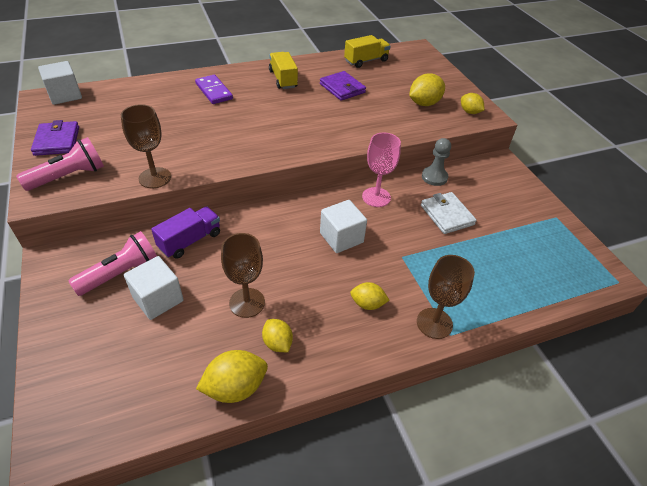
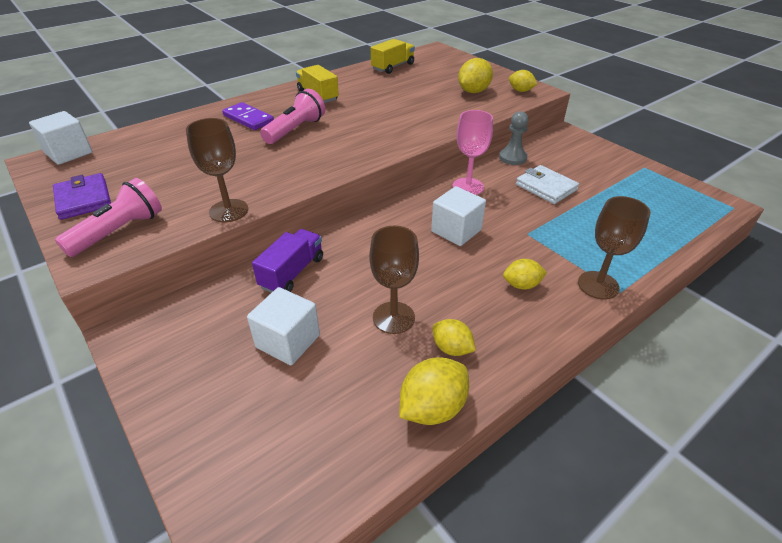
camera: 15 degrees left, 5 degrees down
pink flashlight [68,231,157,296] -> pink flashlight moved to [260,89,325,144]
purple wallet [320,71,366,101] -> none

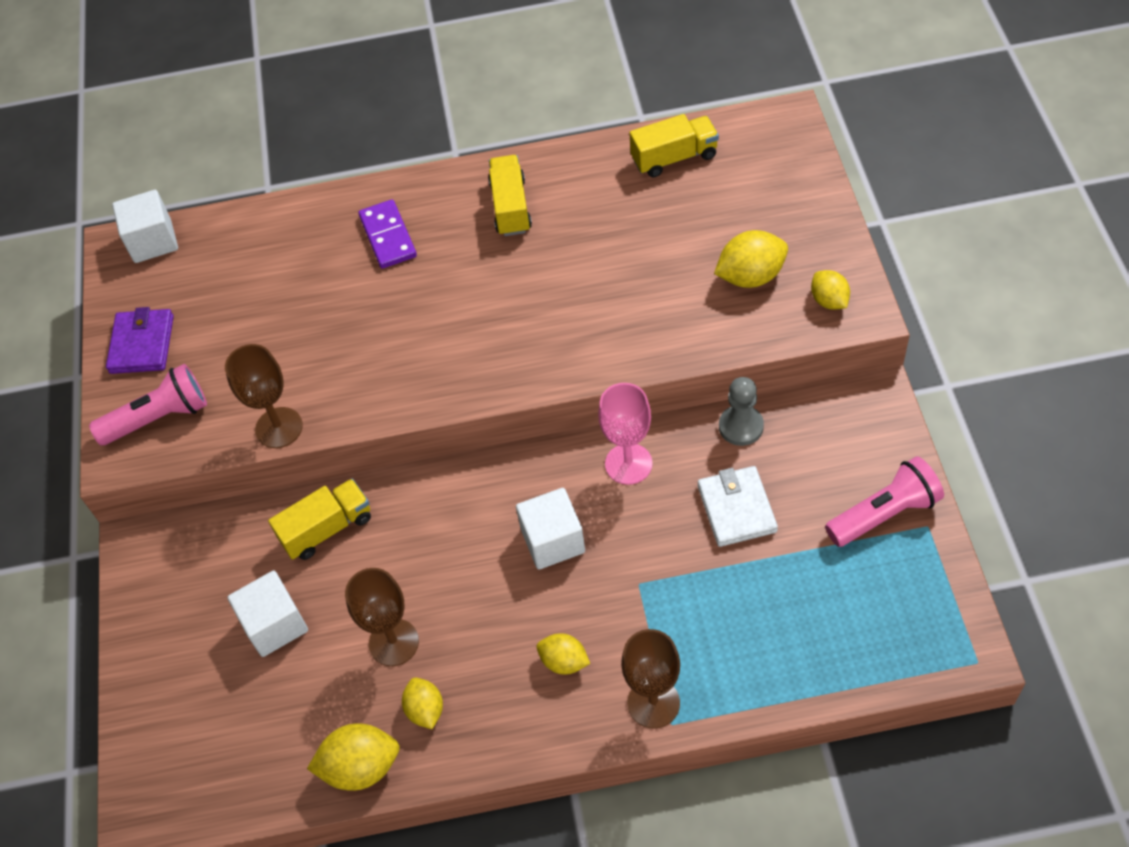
camera: 35 degrees right, 15 degrees up
purple truck [252,229,323,293] -> yellow truck [268,479,371,560]
pink flashlight [260,89,325,144] -> pink flashlight moved to [825,456,944,547]

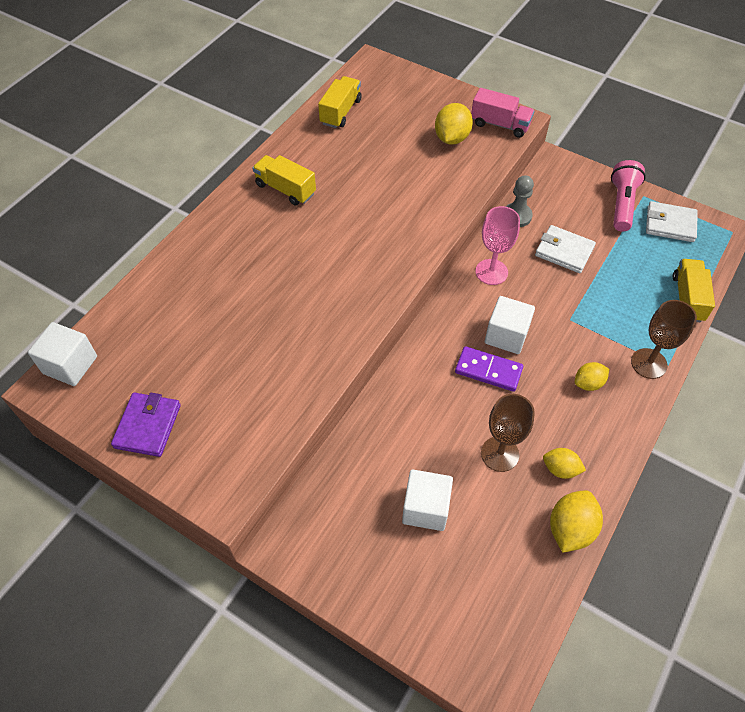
camera: 55 degrees left, 0 degrees up
pink flashlight [89,364,207,445] -> none
purple wallet [106,307,174,374] -> purple wallet turned 60 degrees clockwise [111,392,181,457]
brown goblet [225,344,303,448] -> none
yellow truck [268,479,371,560] -> yellow truck moved to [673,259,715,322]
purple domino [358,199,417,269] -> purple domino moved to [455,346,523,392]
yellow lemon [811,270,850,310] -> pink truck [471,88,535,138]
none -> white wallet [646,201,698,242]

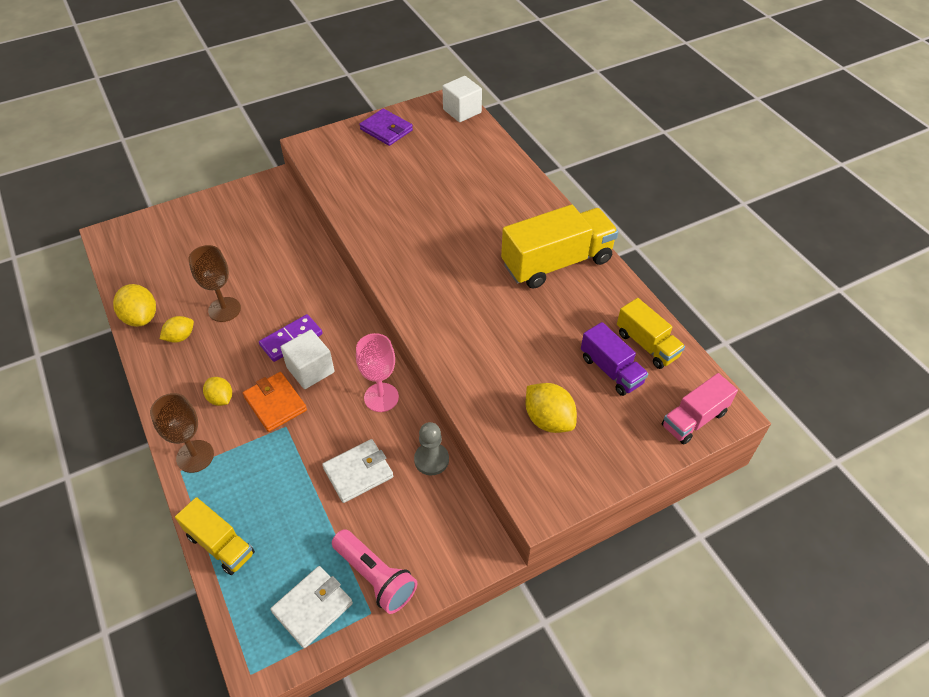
camera: 120 degrees right, 5 degrees down
yellow truck [252,155,316,206] -> yellow truck [501,205,618,289], size x1.75
white cube [402,469,453,531] -> none
pink truck [471,88,535,138] -> pink truck moved to [662,373,738,445]
yellow lemon [575,362,609,391] -> yellow lemon turned 45 degrees counterclockwise [203,377,232,406]
none -> orange wallet [243,372,307,432]
none -> purple truck [581,322,648,396]

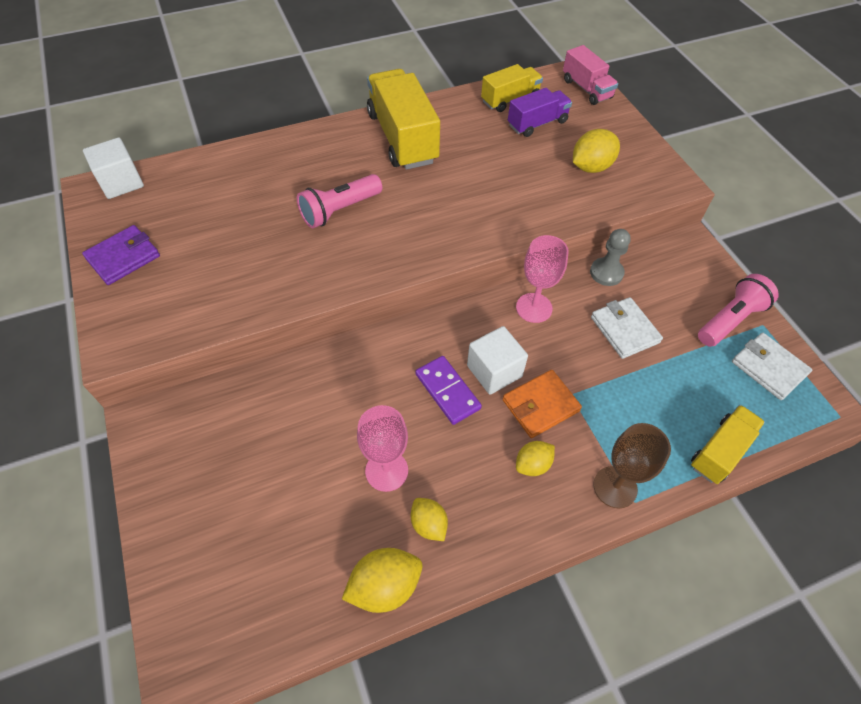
camera: 85 degrees left, 5 degrees up
brown goblet [188,245,241,322] -> pink goblet [357,405,408,492]
none -> pink flashlight [297,174,382,228]

